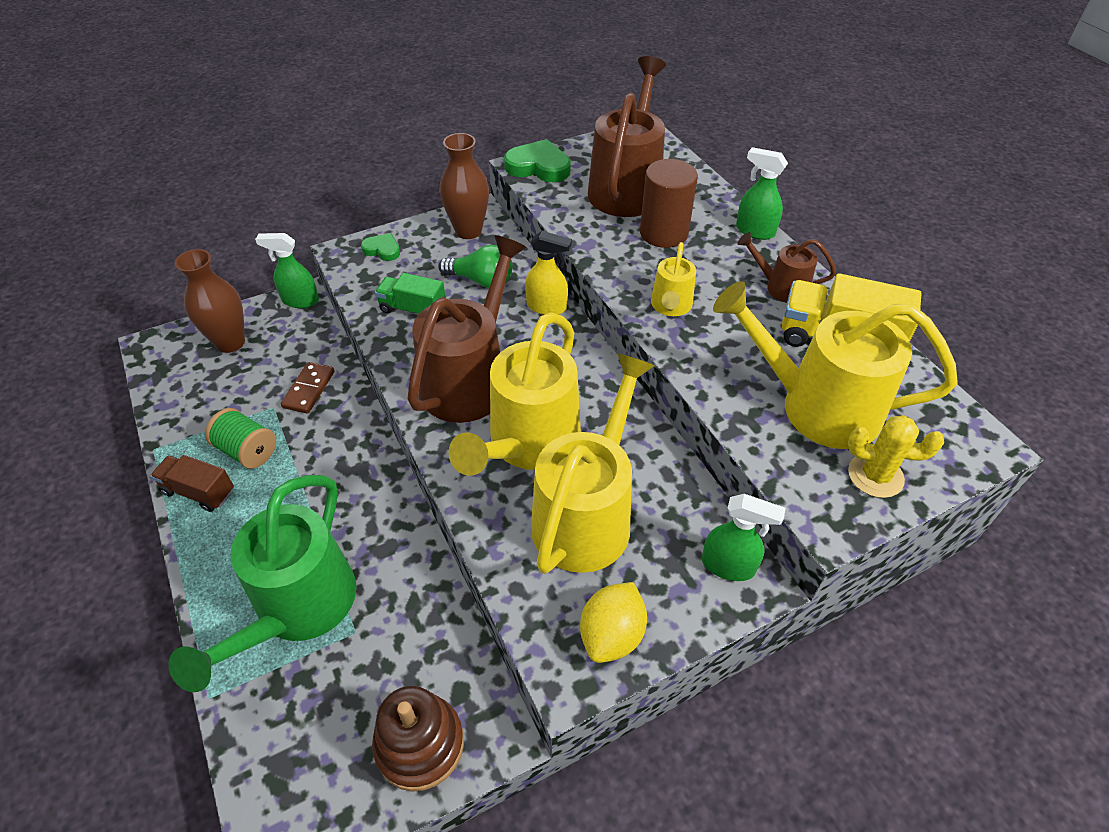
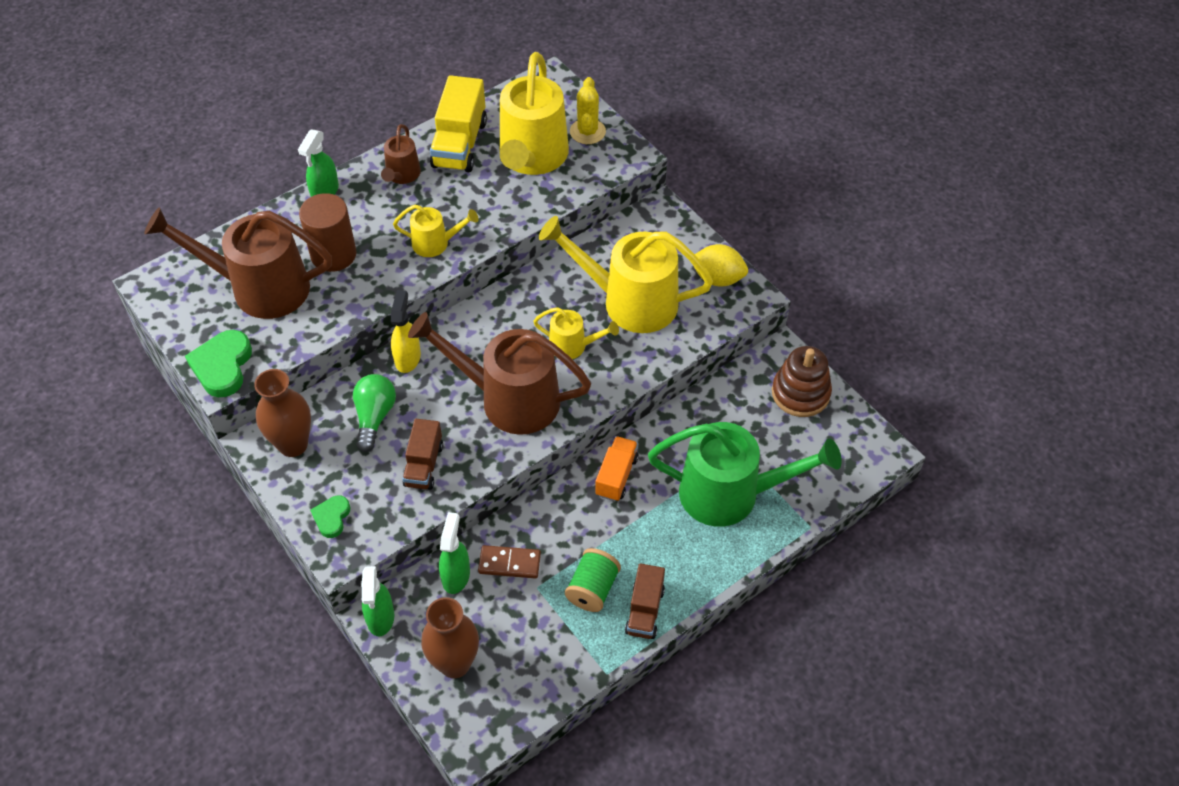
camera: 100 degrees left, 5 degrees up
green truck [375,273,446,314] -> brown truck [402,419,443,490]
yellow watering can [449,312,581,476] -> yellow watering can [533,307,619,359], size x0.49
green spray bottle [702,494,786,581] -> green spray bottle moved to [439,512,470,594]
none -> orange truck [595,436,639,501]

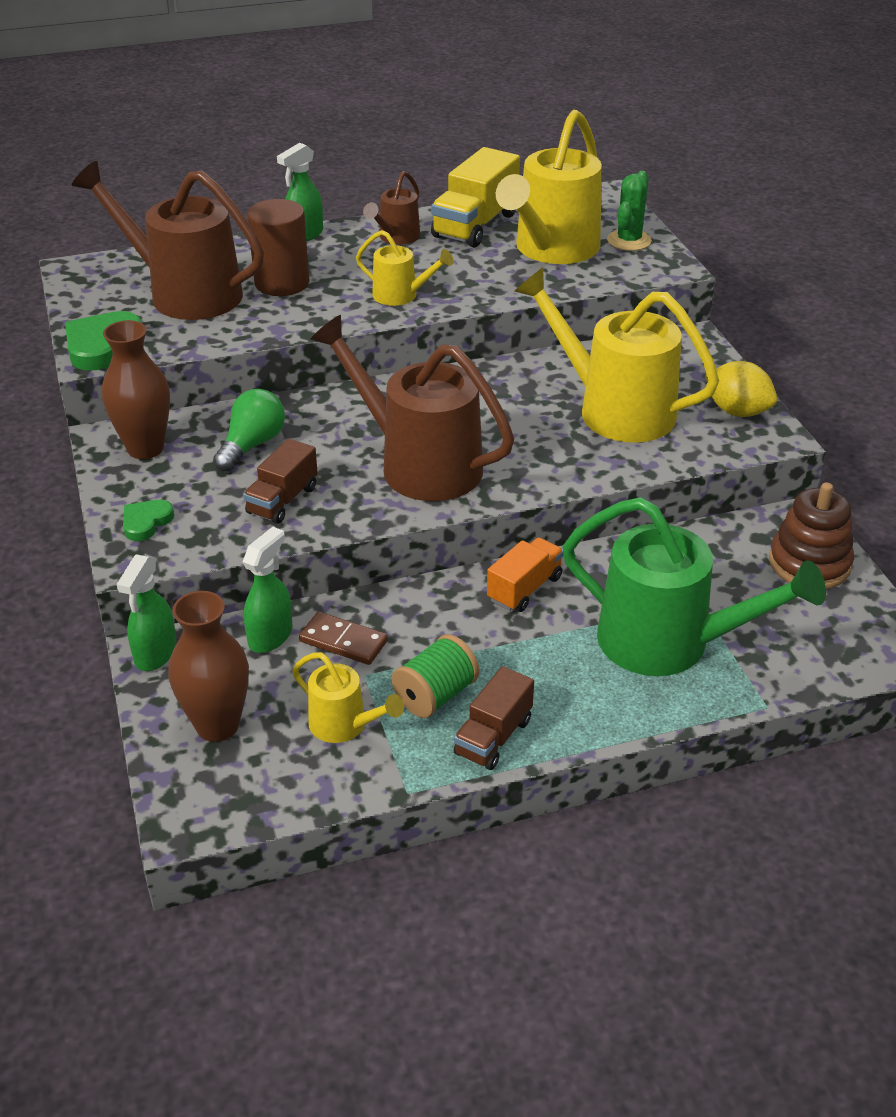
camera: 20 degrees right, 15 degrees down
yellow spray bottle [391,290,421,373] -> none
yellow watering can [533,307,619,359] -> yellow watering can moved to [292,652,404,743]
yellow cactus [570,77,606,144] -> green cactus [607,171,652,251]

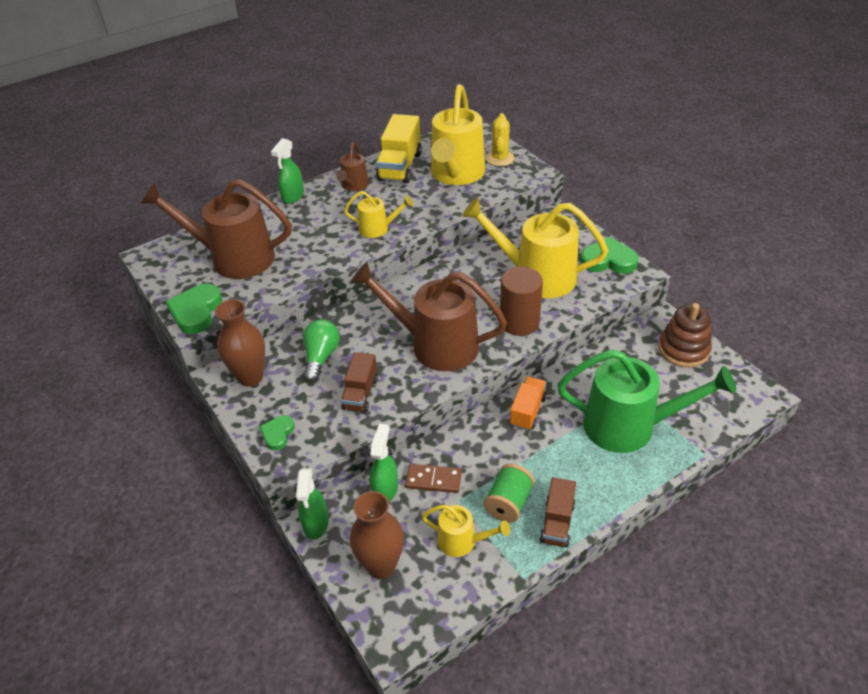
camera: 15 degrees left, 5 degrees up
brown cylinder [247,199,309,296] -> brown cylinder moved to [500,267,543,336]
green cactus [607,171,652,251] -> yellow cactus [486,113,514,166]
yellow lemon [705,361,777,417] -> green heart [580,236,639,274]

